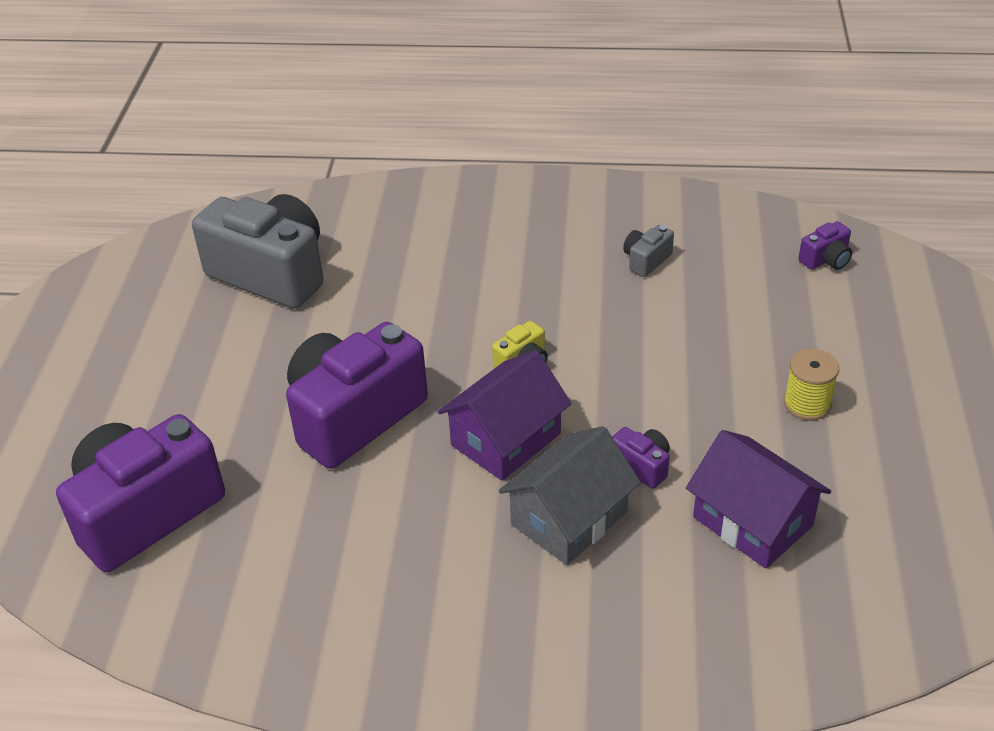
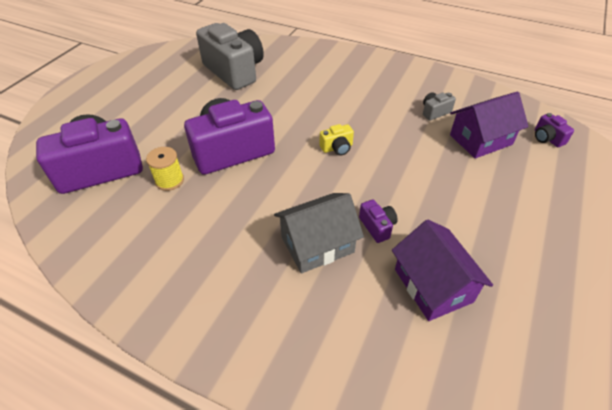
camera: 20 degrees right, 5 degrees up
purple house [438,350,572,481] -> purple house moved to [450,92,529,159]
yellow spool [784,349,839,421] -> yellow spool moved to [146,147,184,191]
purple camera [799,221,852,270] -> purple camera turned 75 degrees clockwise [535,113,574,147]

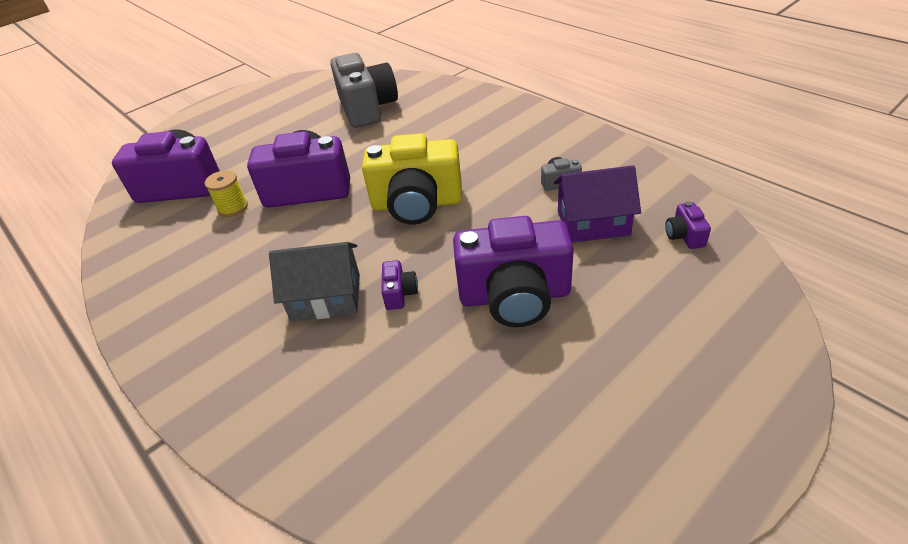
camera: 25 degrees right, 5 degrees down
yellow camera [319,124,354,156] -> yellow camera [362,133,462,225], size x2.42
purple house [392,219,493,321] -> none
none -> purple camera [453,216,574,327]

